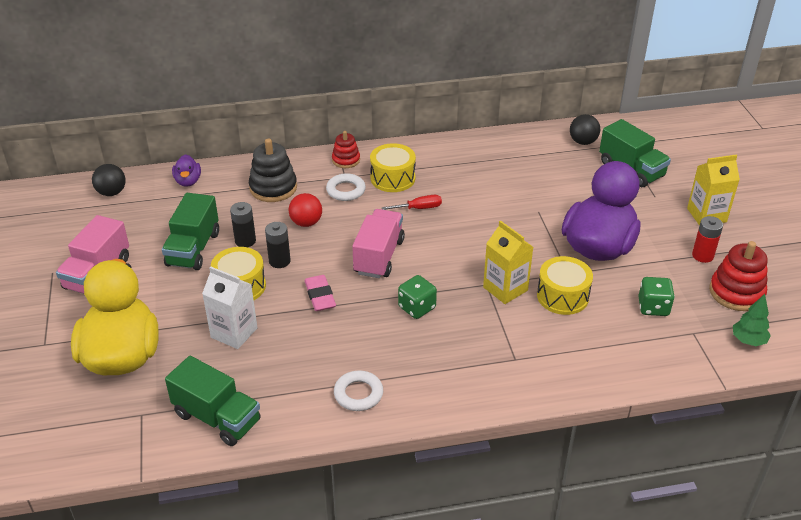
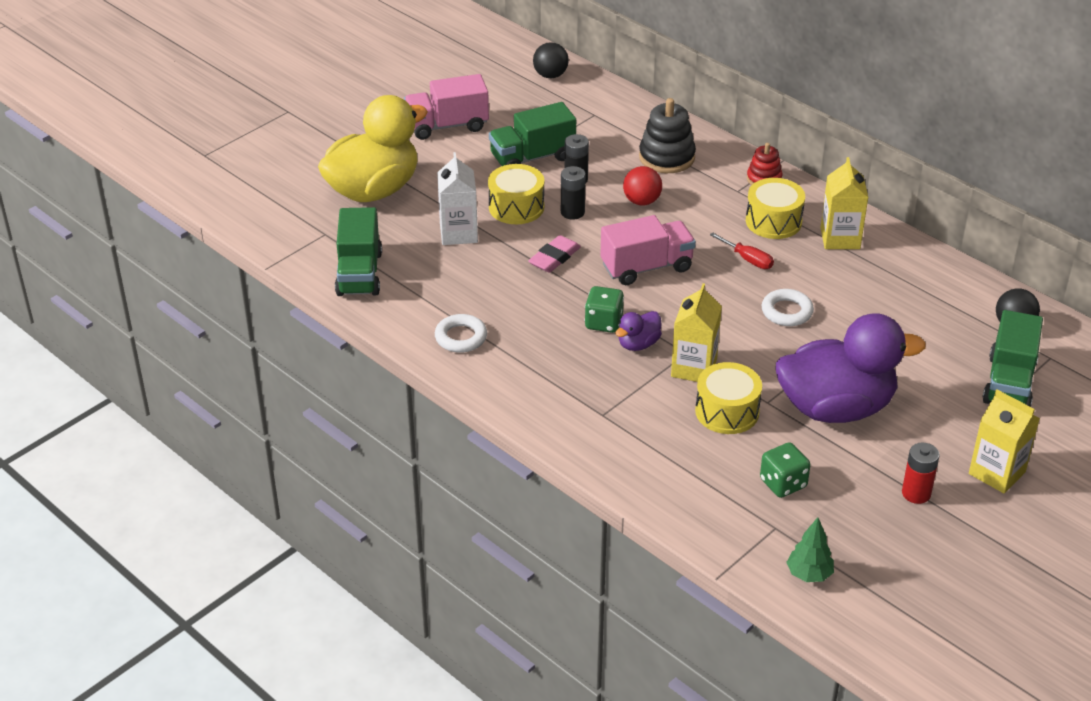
camera: 55 degrees right, 0 degrees up
purple duck [172,154,201,187] -> purple duck moved to [615,311,662,351]
white ring [326,173,366,201] -> white ring moved to [762,289,814,326]
red stacking toy [709,241,768,311] -> none
none -> yellow carton [820,157,868,249]

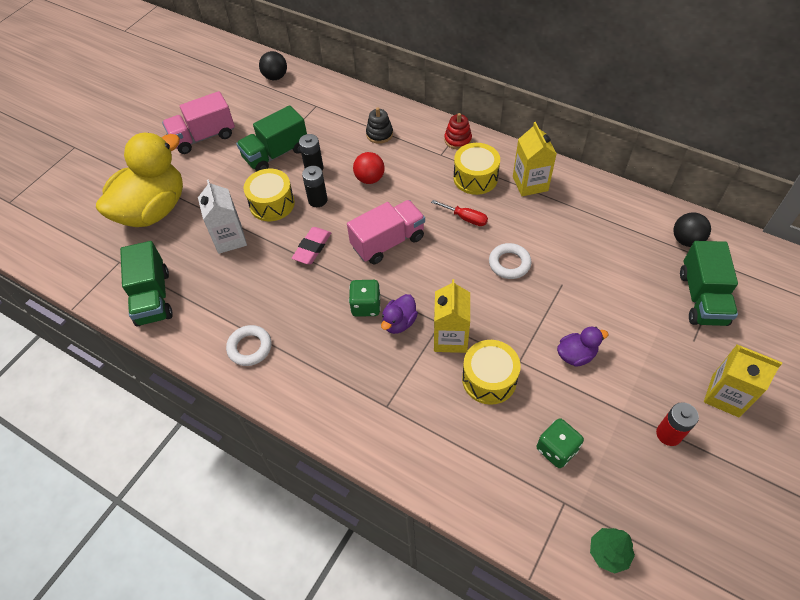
camera: 10 degrees left, 15 degrees up
black stacking toy [639,98,696,173] -> black stacking toy [366,107,393,144], size x0.62
purple duck [776,313,926,423] -> purple duck [557,327,608,367], size x0.42

